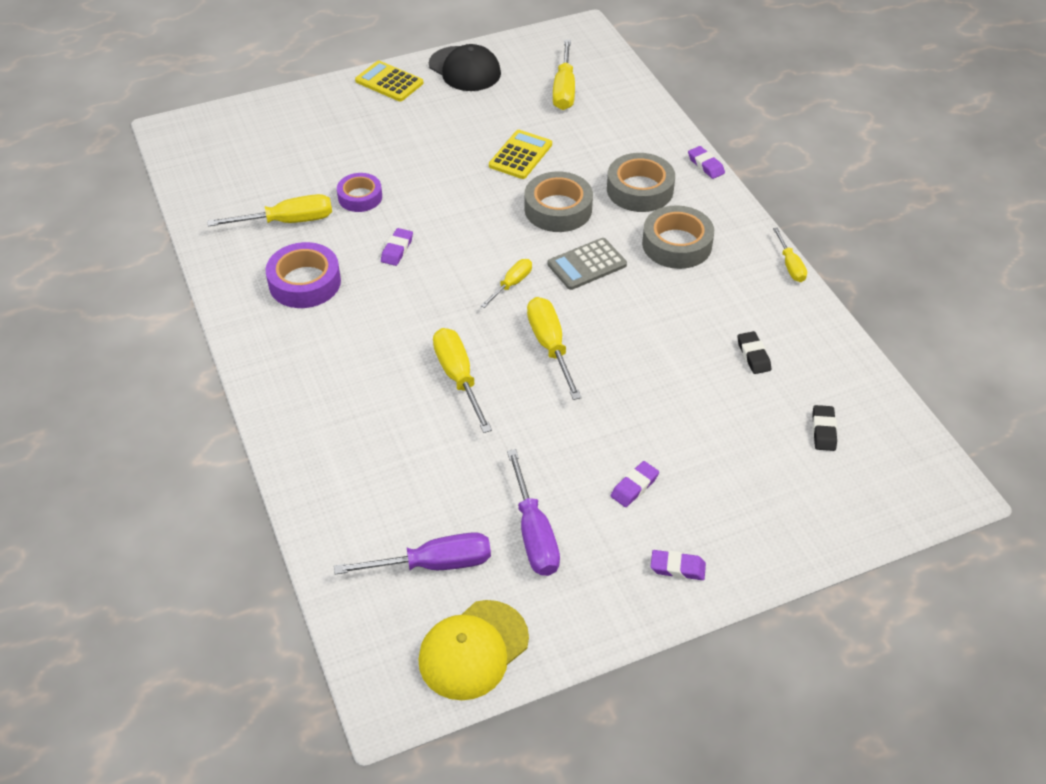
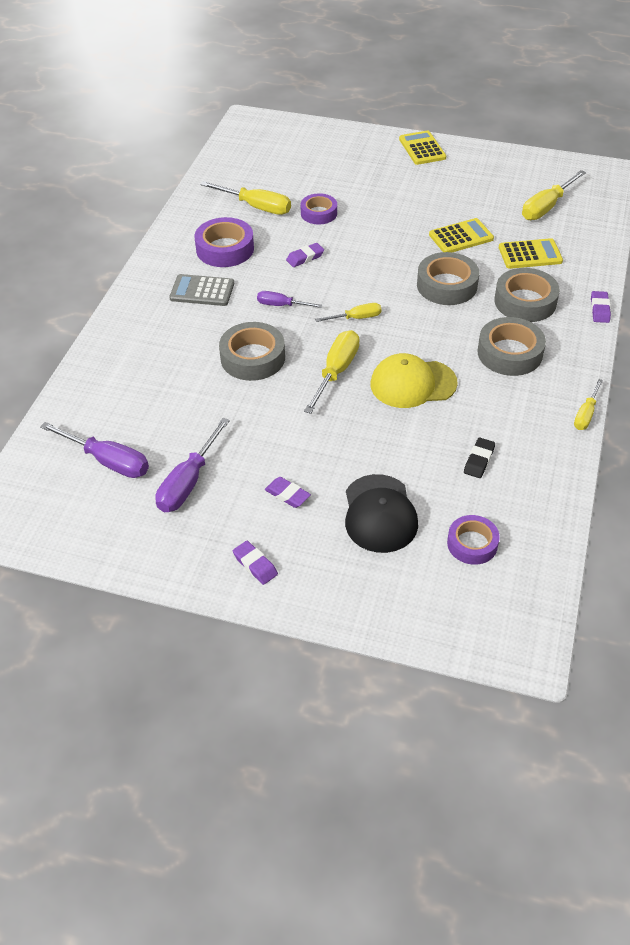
camera: 40 degrees right, 0 degrees up
yellow cap [418,600,529,700] -> yellow cap moved to [371,353,458,408]
black cap [429,44,501,91] -> black cap moved to [345,474,418,553]
yellow screwdriver [433,328,492,433] -> grey tape [219,322,285,381]
grey calculator [548,238,627,290] -> grey calculator moved to [169,274,234,306]
purple eraser [611,461,659,507] -> purple eraser turned 45 degrees clockwise [265,477,311,508]
black eraser [812,405,837,451] -> purple tape [447,515,500,565]
none -> purple screwdriver [257,291,322,308]
none -> yellow calculator [499,238,563,269]

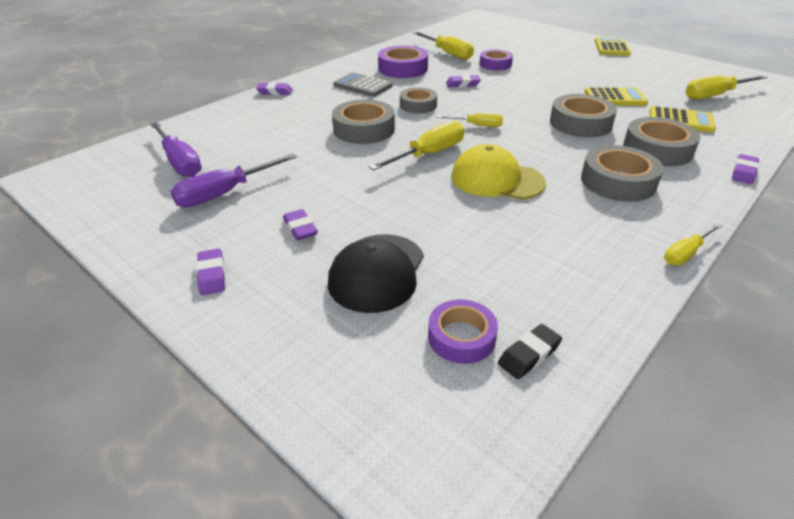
camera: 25 degrees right, 10 degrees down
purple screwdriver [257,291,322,308] -> grey tape [400,87,437,113]
black eraser [464,438,495,478] -> black eraser moved to [498,324,562,379]
none -> purple eraser [256,82,293,95]

